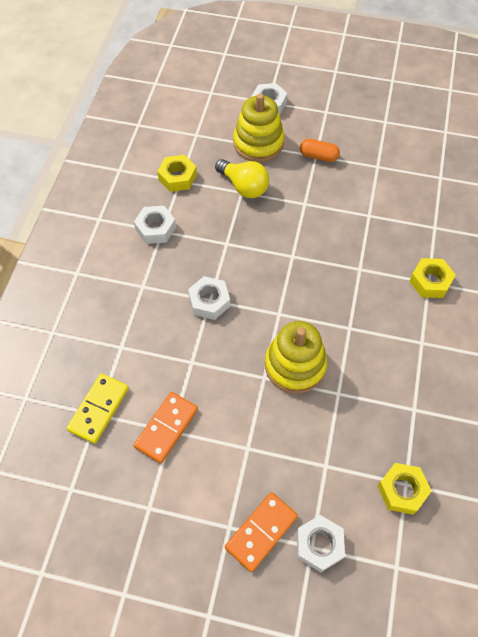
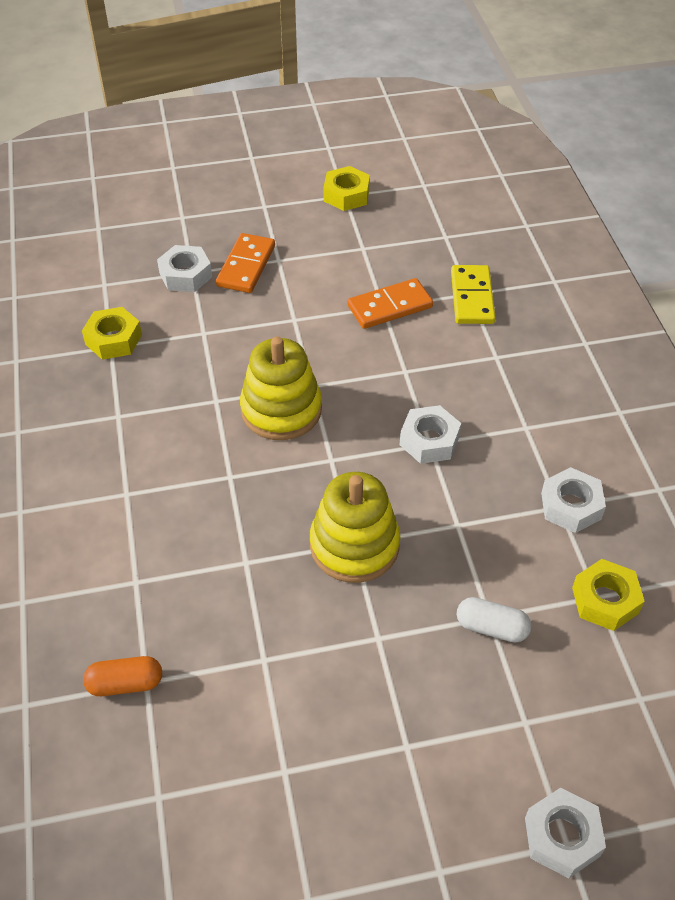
camera: 155 degrees right, 10 degrees down
orange domino [134,392,198,463] -> orange domino turned 60 degrees clockwise [347,278,433,329]
yellow light bulb [215,159,269,198] -> white capsule [457,597,532,643]
yellow stacking toy [233,94,284,162] -> yellow stacking toy moved to [310,472,400,583]
orange capsule [300,139,340,162] -> orange capsule moved to [83,656,162,696]
yellow nut [409,258,456,298] -> yellow nut moved to [323,166,370,211]

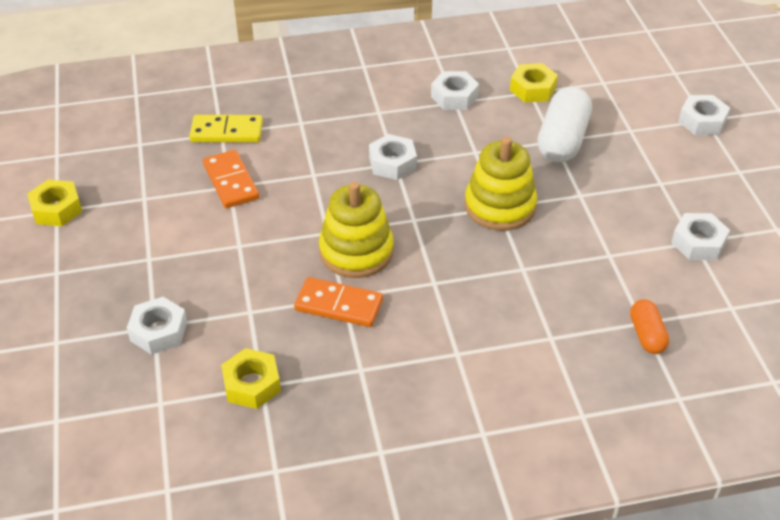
camera: 90 degrees left, 5 degrees down
orange domino [216,233,275,293] -> orange domino moved to [294,277,383,327]
white capsule [457,597,532,643] -> white capsule [537,86,592,163], size x1.83
none -> white nut [671,213,730,260]

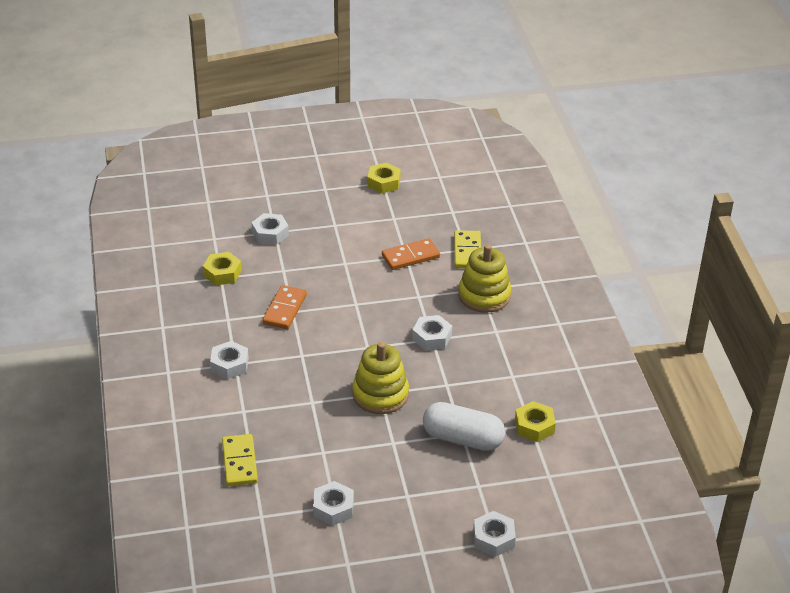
camera: 90 degrees right, 5 degrees down
yellow stacking toy [319,182,394,278] -> yellow stacking toy moved to [458,244,511,313]
white nut [431,71,479,110] -> white nut moved to [210,341,249,379]
orange capsule [630,299,669,354] -> yellow domino [222,434,258,486]

